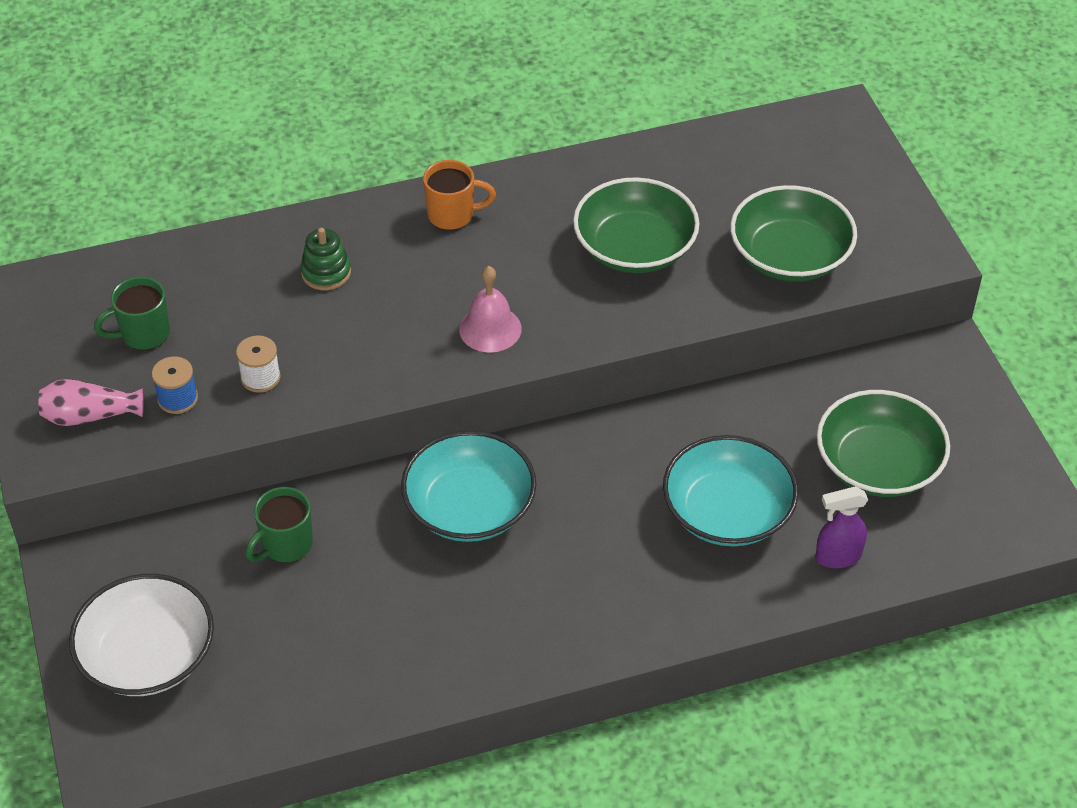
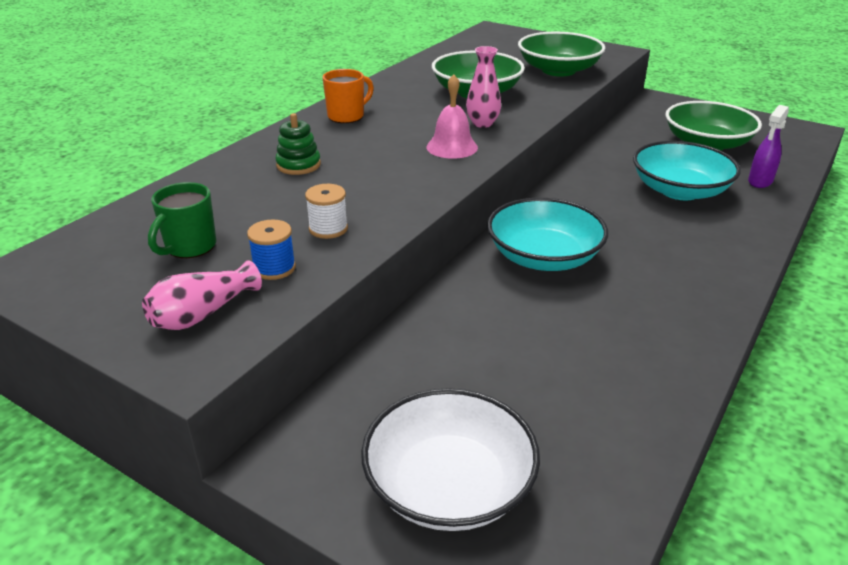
camera: 40 degrees left, 15 degrees down
green mug [245,487,313,563] -> none
none -> pink vase [466,46,501,128]

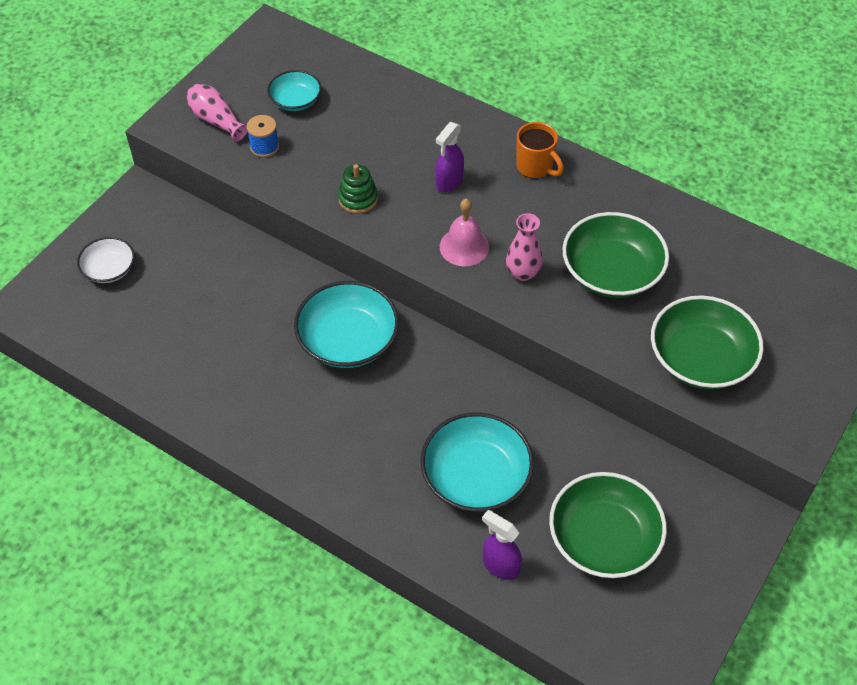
camera: 90 degrees right, 20 degrees up
green mug [148,182,216,258] -> turquoise bowl [267,70,321,111]
green stacking toy [276,113,321,175] -> green stacking toy moved to [338,164,378,214]
white spool [305,184,348,239] -> none
white bowl [361,388,540,531] -> white bowl [77,237,135,283], size x0.57
none -> purple spray bottle [436,122,464,192]

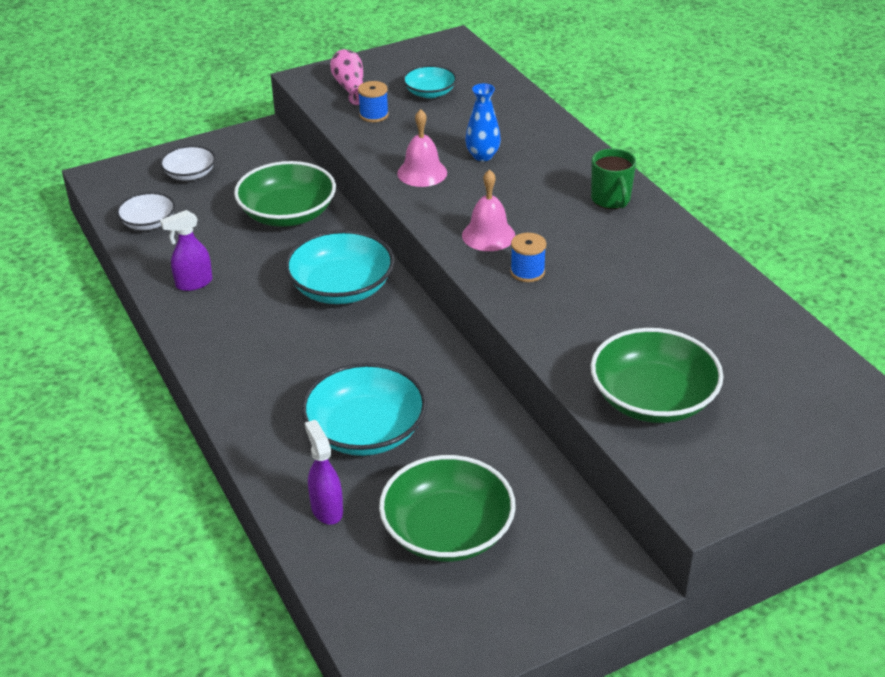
camera: 30 degrees right, 15 degrees down
green stacking toy [338,164,378,214] -> pink bell [397,109,447,187]
purple spray bottle [436,122,464,192] -> purple spray bottle moved to [160,210,212,291]
pink vase [506,213,543,281] -> blue spool [510,233,546,282]
orange mug [516,122,564,179] -> green mug [591,148,636,209]
green bowl [563,212,669,298] -> green bowl moved to [234,161,336,227]
none -> white bowl [117,192,175,230]
none -> blue vase [465,83,501,161]

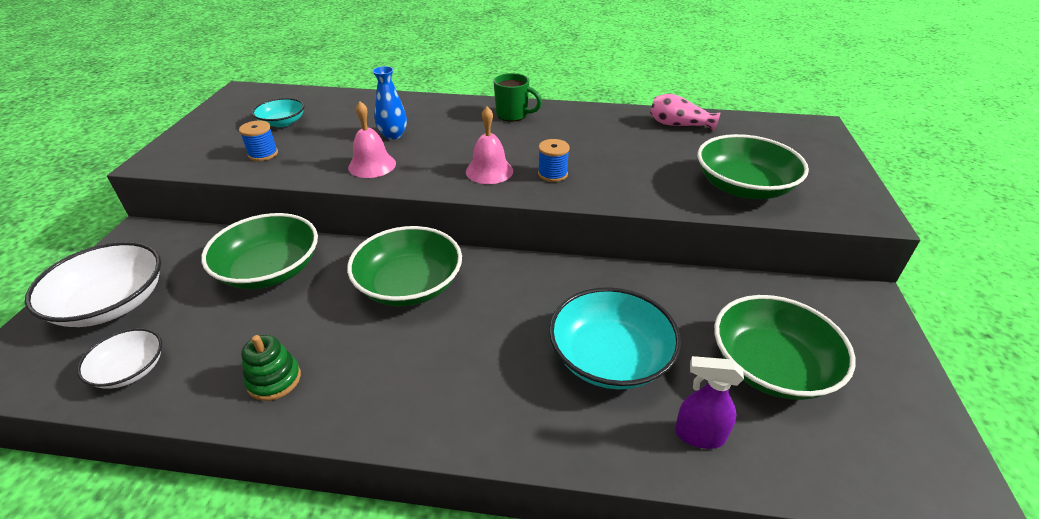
camera: 55 degrees left, 0 degrees up
white bowl [160,146,216,180] -> white bowl [25,242,161,327], size x1.75
purple spray bottle [160,210,212,291] -> green stacking toy [241,335,301,401]
turquoise bowl [285,230,394,304] -> green bowl [347,226,462,306]
pink vase [330,49,363,105] -> pink vase moved to [650,93,721,131]

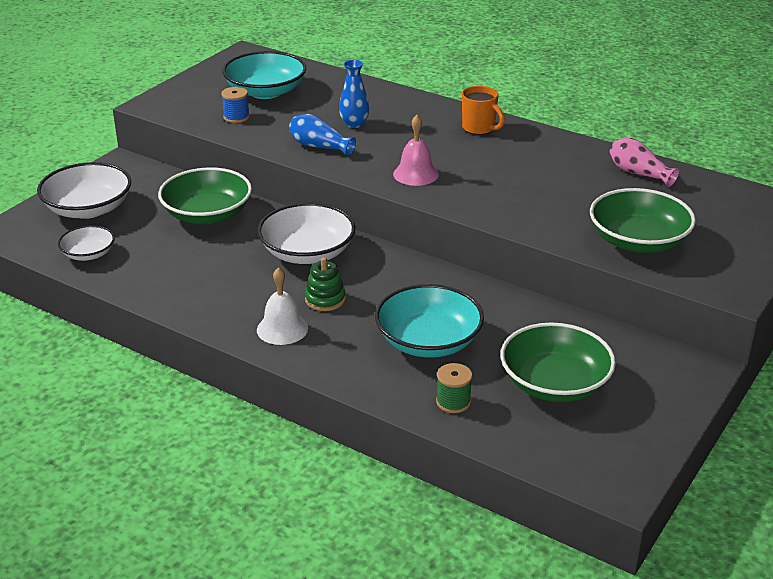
camera: 25 degrees right, 5 degrees down
green stacking toy [241,335,301,401] -> green stacking toy moved to [305,257,346,311]
turquoise bowl [252,98,304,127] -> turquoise bowl [222,51,306,99], size x1.75
green bowl [347,226,462,306] -> white bowl [257,203,355,264]
pink bell [348,101,396,178] -> blue vase [289,114,356,156]
green mug [494,73,542,121] -> orange mug [462,86,505,135]
blue spool [538,139,570,182] -> none
purple spray bottle [675,356,744,449] -> green spool [436,363,472,413]
none -> white bell [257,267,308,345]

